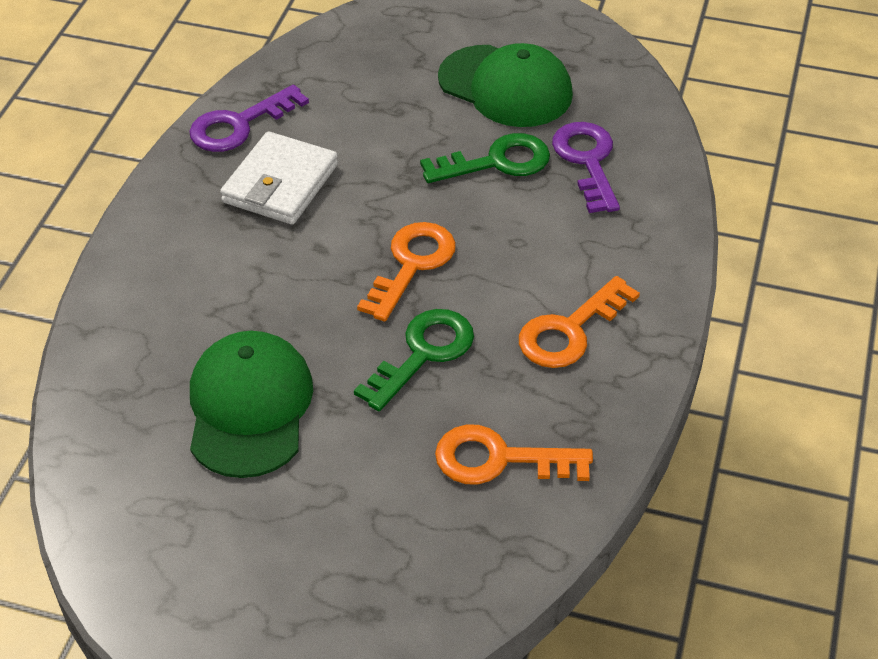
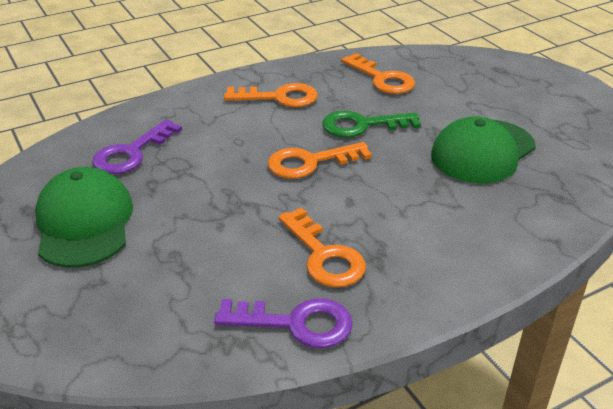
camera: 135 degrees left, 10 degrees down
white wallet [220,131,338,225] -> orange key [278,208,366,287]
green key [420,133,550,183] -> none

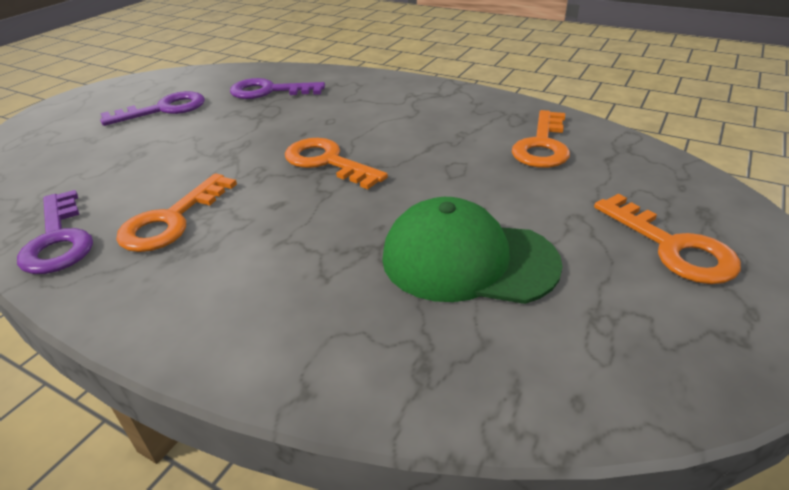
camera: 60 degrees right, 0 degrees up
green cap [35,167,133,268] -> purple key [100,91,205,126]
orange key [224,83,318,107] -> orange key moved to [594,194,741,284]
green key [322,110,421,138] -> none

